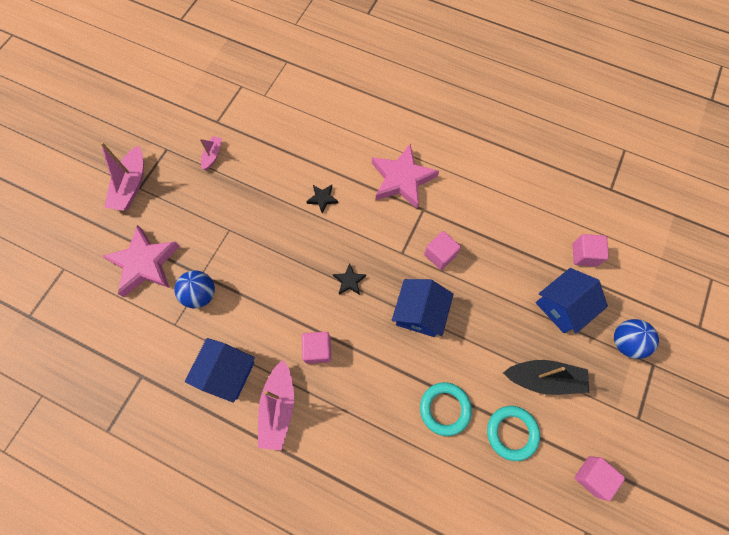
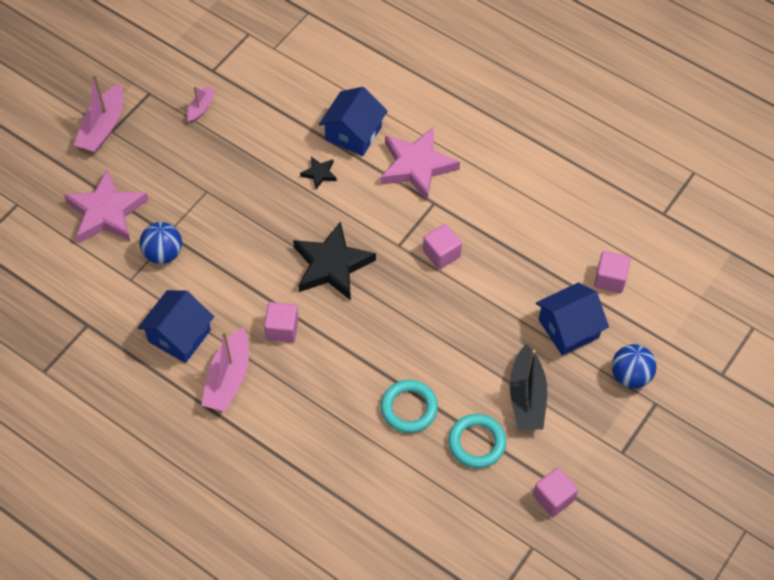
camera: 10 degrees right, 10 degrees down
black star [333,264,366,295] -> black star [293,221,376,300], size x2.20
blue house [392,279,454,337] -> blue house moved to [319,87,387,156]
black boat [503,360,589,395] -> black boat turned 75 degrees clockwise [510,344,547,430]

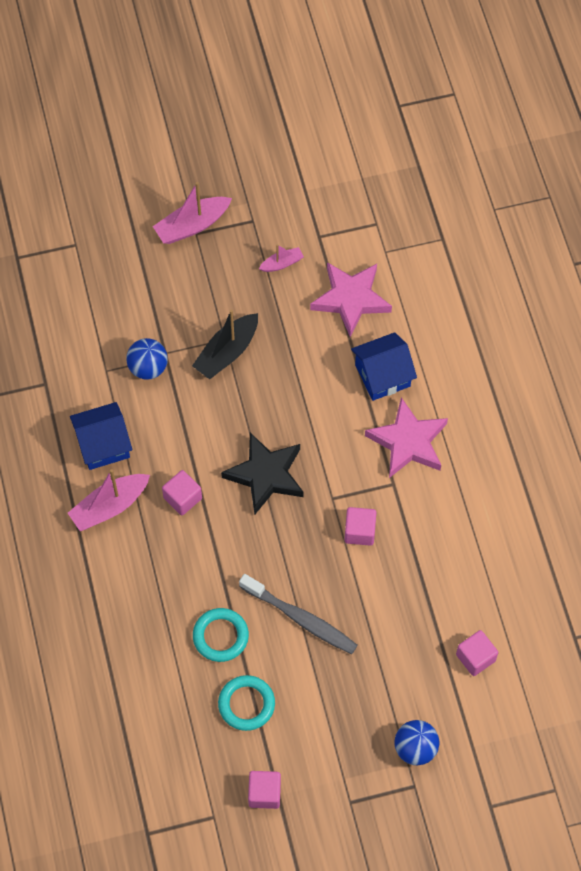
camera: 40 degrees right, 5 degrees up
pink star [64,170,149,243] -> pink star moved to [310,262,392,337]
black star [300,157,337,189] -> none
black boat [510,344,547,430] -> black boat moved to [192,309,258,379]
blue house [536,282,609,356] -> none
none -> grey toothbrush [239,574,357,654]

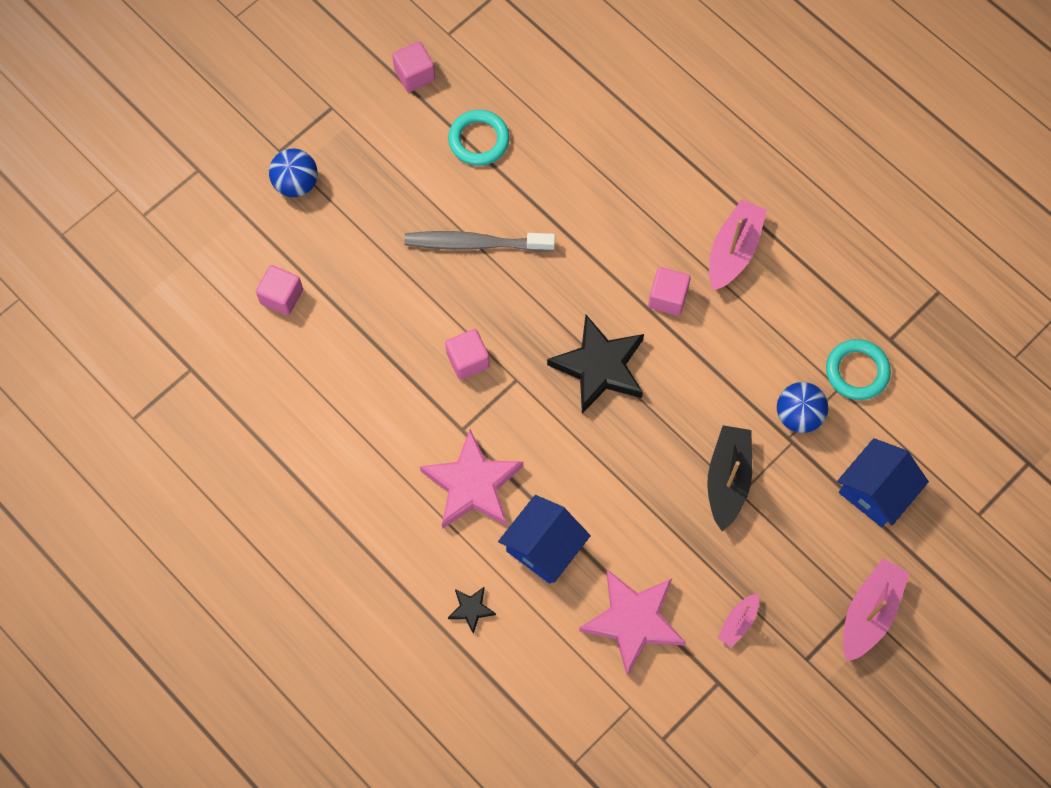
camera: 150 degrees right, 5 degrees up
blue house [70,402,132,470] -> blue house moved to [837,438,929,527]
turquoise ring [193,608,249,662] -> turquoise ring moved to [826,339,891,400]
none -> black star [448,587,496,634]

